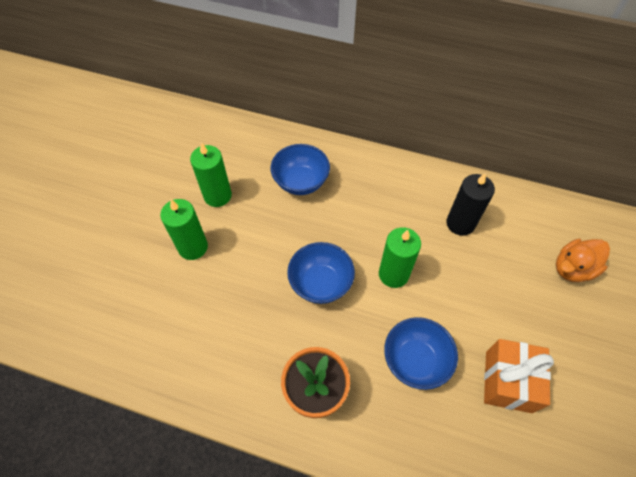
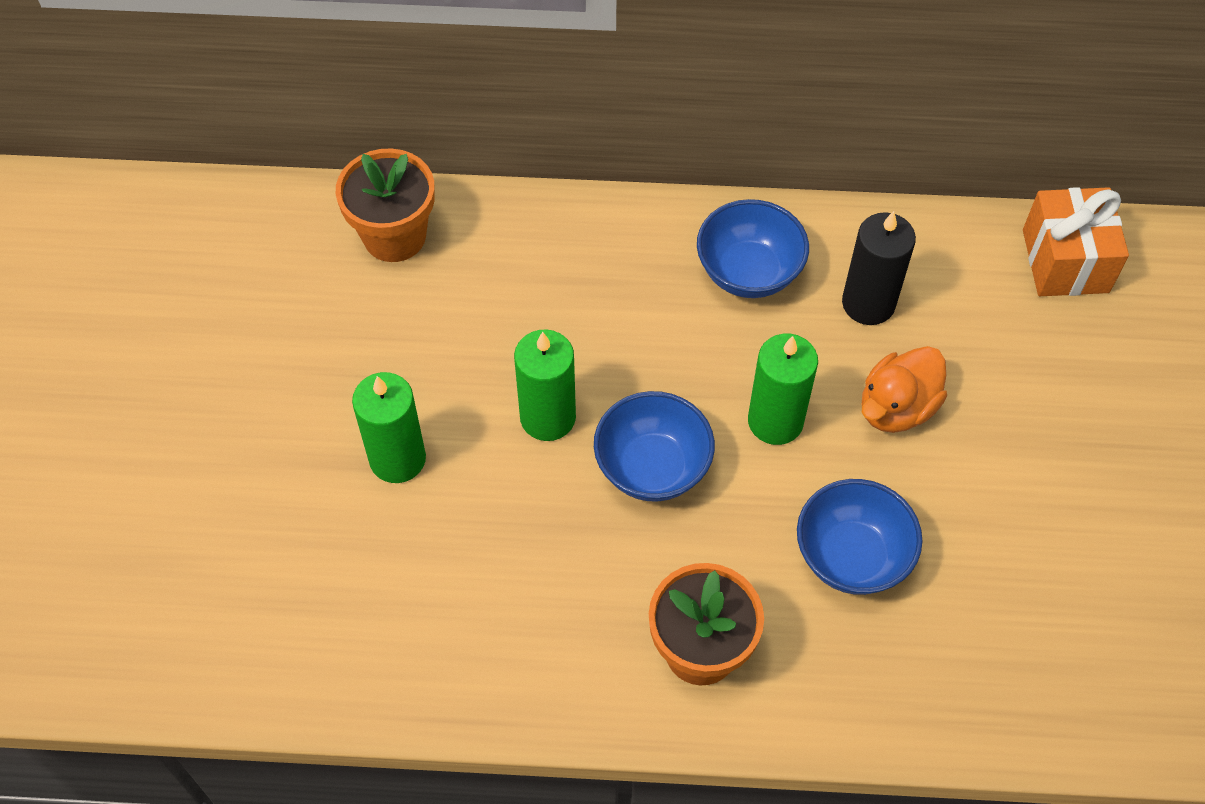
camera: 15 degrees left, 0 degrees up
green candle [190,143,232,207] -> green candle moved to [514,329,576,441]
blue bowl [271,144,330,195] -> blue bowl moved to [697,199,809,298]
orange gift [484,339,554,413] -> orange gift moved to [1023,187,1129,296]
orange duck [556,239,610,282] -> orange duck moved to [862,346,947,433]
none -> orange flower pot [336,148,435,262]

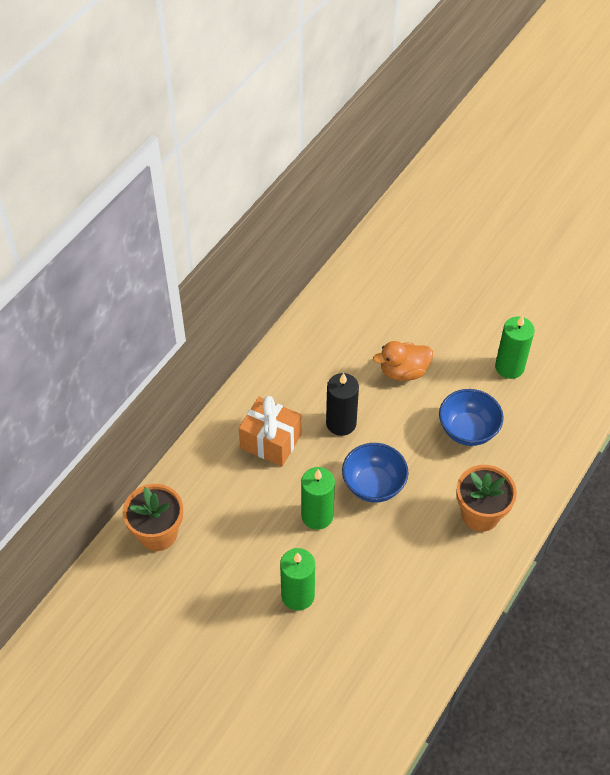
camera: 60 degrees left, 5 degrees down
blue bowl [697,199,809,298] -> none
green candle [748,333,818,445] -> green candle moved to [495,315,535,379]
black candle [842,211,916,325] -> black candle moved to [326,373,359,436]
orange duck [862,346,947,433] -> orange duck turned 90 degrees clockwise [373,341,433,381]
orange gift [1023,187,1129,296] -> orange gift moved to [239,396,301,466]

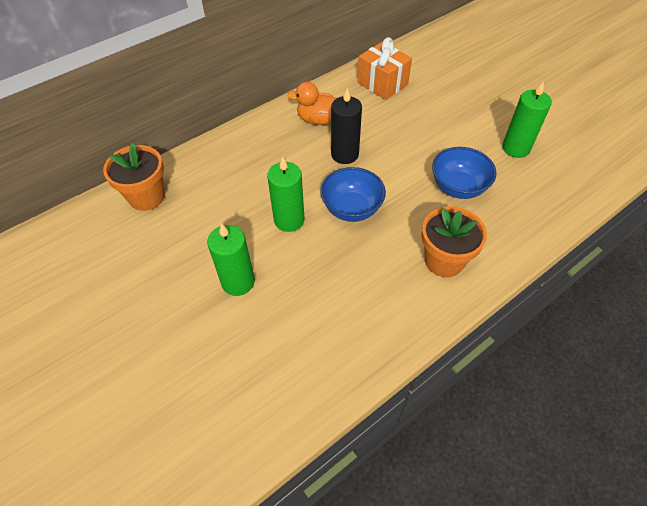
camera: 20 degrees right, 0 degrees up
orange gift [239,396,301,466] -> orange gift moved to [357,37,412,100]
orange duck [373,341,433,381] -> orange duck moved to [287,82,338,125]

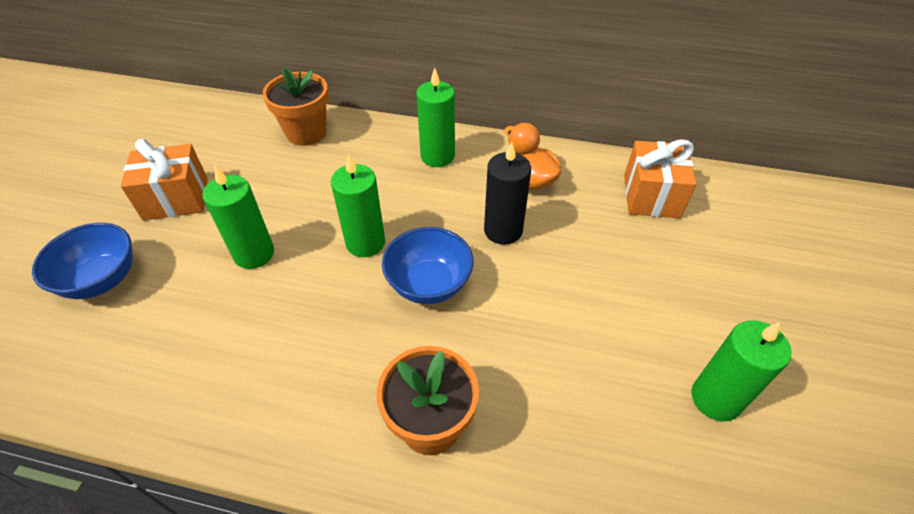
camera: 50 degrees right, 5 degrees down
blue bowl [432,147,497,199] -> blue bowl moved to [32,223,133,299]
none -> orange gift [121,139,208,221]
none -> green candle [416,68,455,167]

